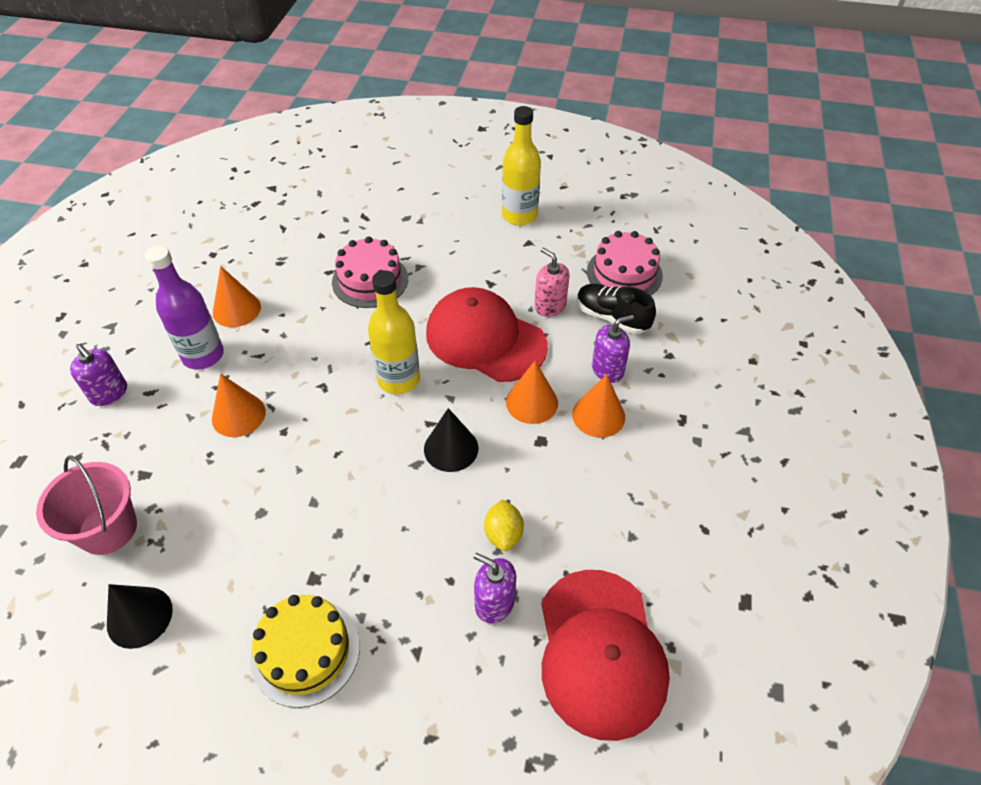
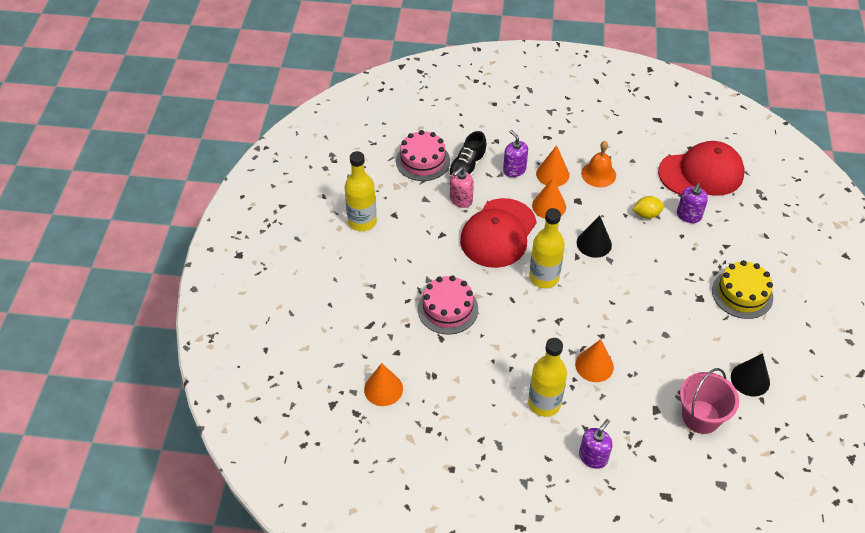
camera: 95 degrees left, 0 degrees up
purple bottle [145,246,224,370] -> yellow bottle [528,338,567,417]
orange cone [213,266,261,327] -> orange cone moved to [364,363,403,406]
none -> orange bell [581,141,616,187]

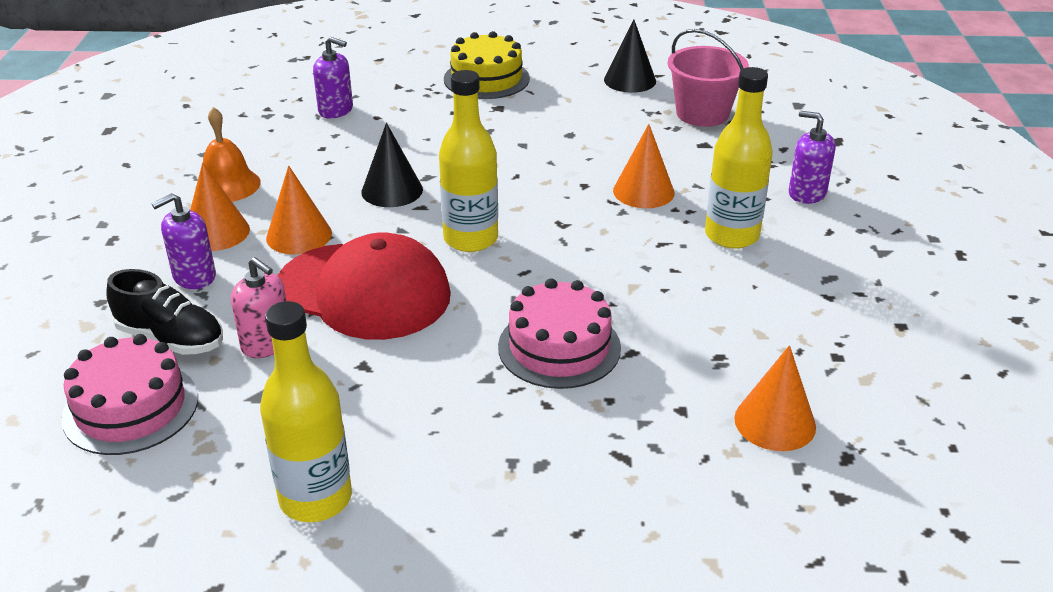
camera: 95 degrees left, 15 degrees down
yellow lemon [633,196,664,219] -> none
red cap [658,141,744,196] -> none

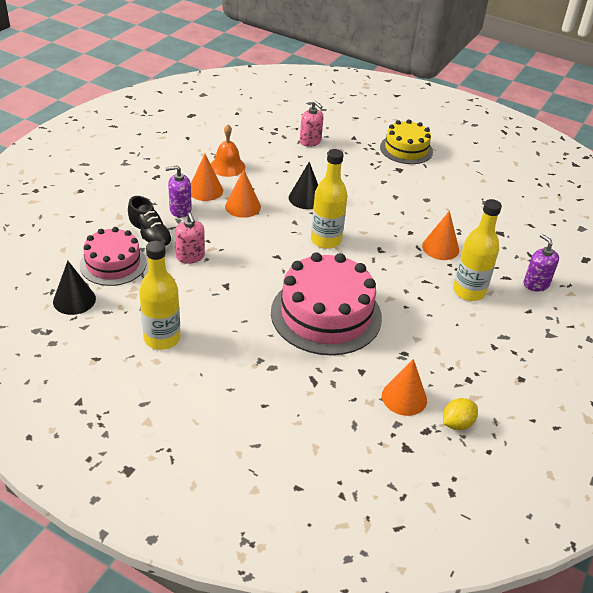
camera: 25 degrees right, 5 degrees up
red cap [277,232,451,340] -> none
purple soap dispenser [313,37,353,119] -> pink soap dispenser [300,101,324,147]
pink cake [498,278,621,389] -> pink cake [271,252,382,355], size x1.62
black cone [604,19,656,93] -> black cone moved to [53,261,96,315]
pink bucket [668,29,749,127] -> none
none -> yellow lemon [443,398,478,430]

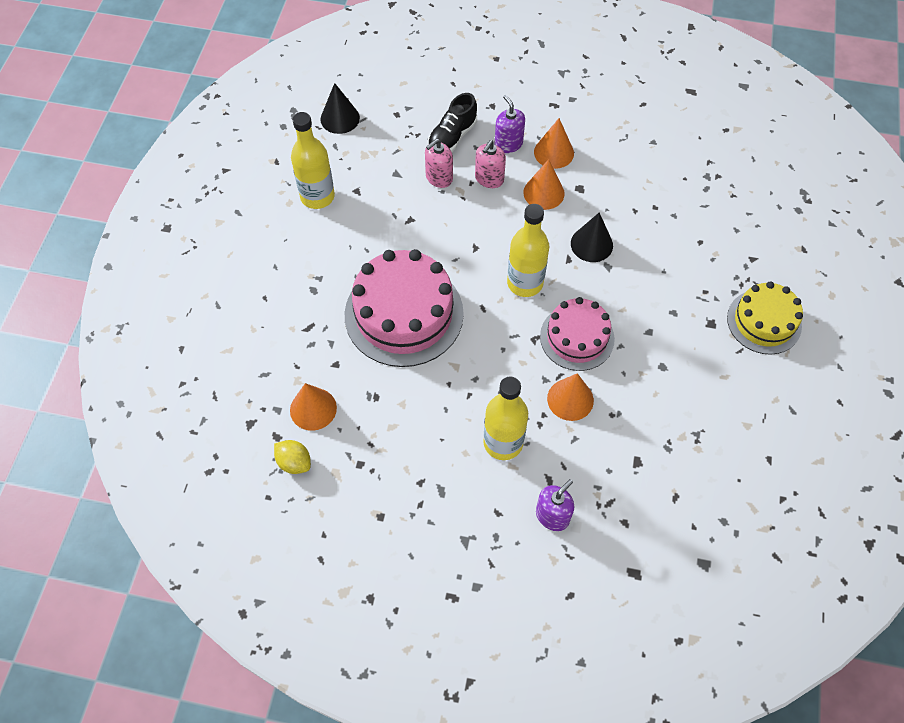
camera: 75 degrees right, 20 degrees up
pink cake [80,227,147,286] -> pink cake moved to [540,297,615,371]
orange bell [211,124,245,177] -> none
pink soap dispenser [300,101,324,147] -> pink soap dispenser moved to [475,140,506,188]

